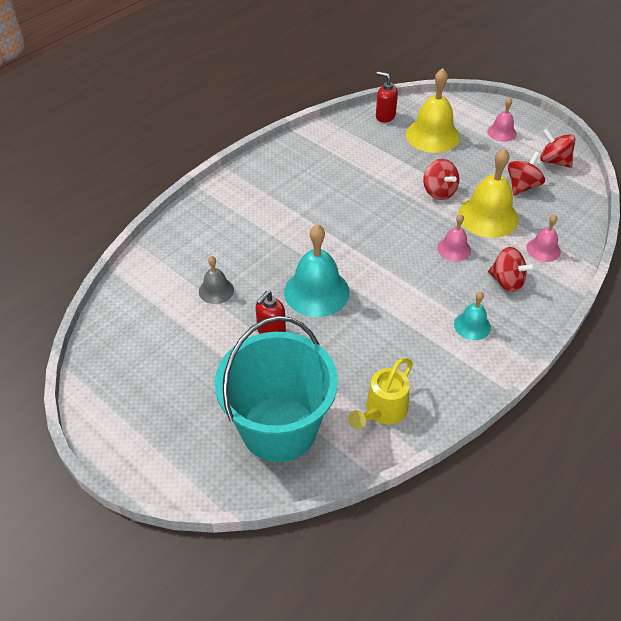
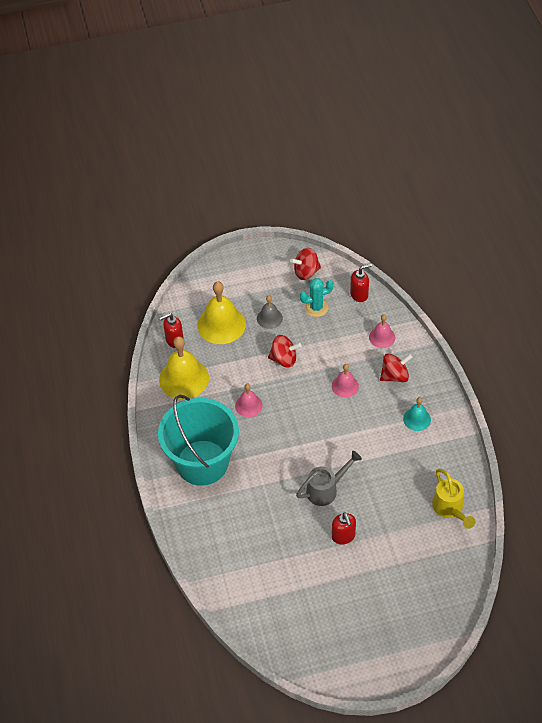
camera: 55 degrees left, 5 degrees up
grey bell [199,256,234,304] -> grey bell moved to [257,295,283,329]
turquoise bucket [215,316,338,462] -> turquoise bucket moved to [158,395,239,486]
turquoise bell [284,224,349,317] -> grey watering can [296,451,362,506]
yellow bell [458,148,519,238] -> yellow bell moved to [159,336,209,400]
pink bell [487,98,517,142] -> pink bell moved to [235,384,263,417]
red spinning top [508,151,545,196] -> turquoise cactus [300,278,334,317]
none -> red soap dispenser [350,264,372,302]

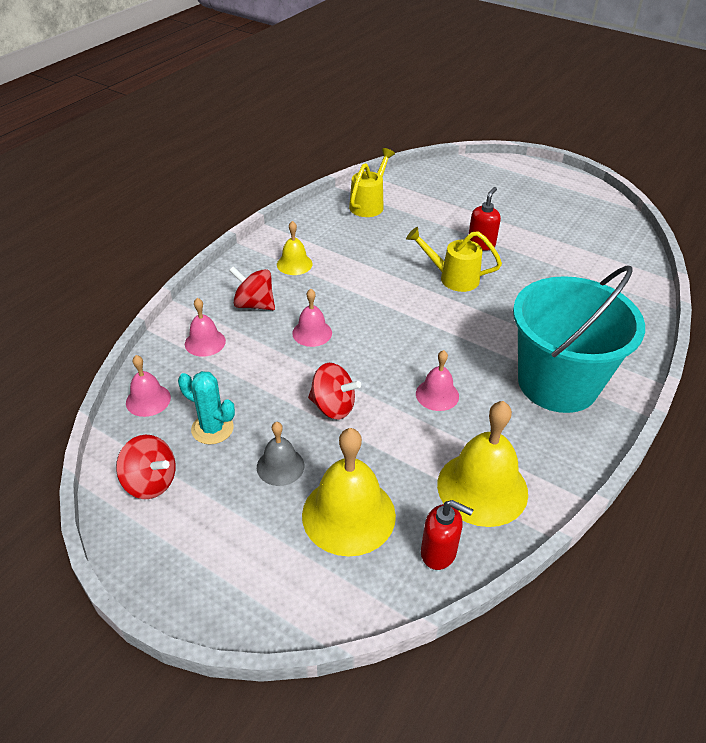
camera: 135 degrees left, 10 degrees down
red spinning top [268,335,301,368] -> red spinning top turned 150 degrees clockwise [308,363,361,419]
grey watering can [296,451,362,506] -> yellow watering can [406,227,502,292]
red soap dispenser [350,264,372,302] -> pink bell [126,355,171,417]
turquoise bell [403,397,431,431] -> yellow bell [277,221,313,275]

